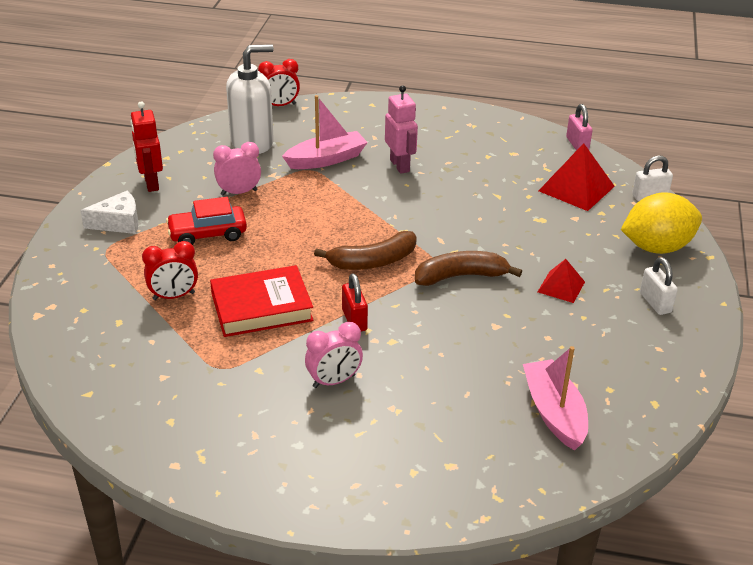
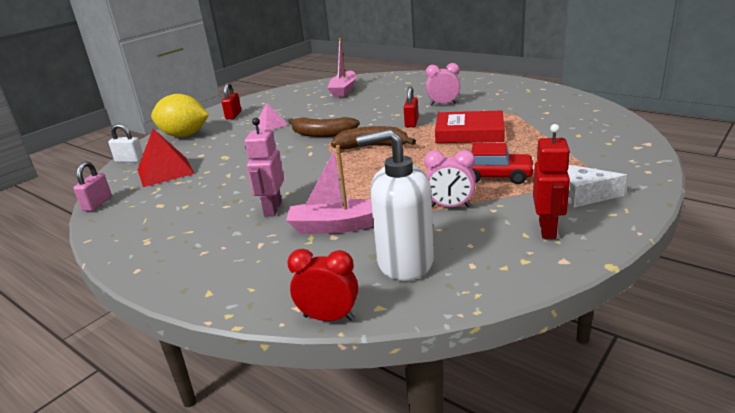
camera: 150 degrees left, 10 degrees down
red clock [142,241,198,300] -> none
red pyramid [538,259,585,303] -> pink pyramid [254,103,288,130]
white padlock [640,257,678,315] -> red padlock [222,83,241,119]

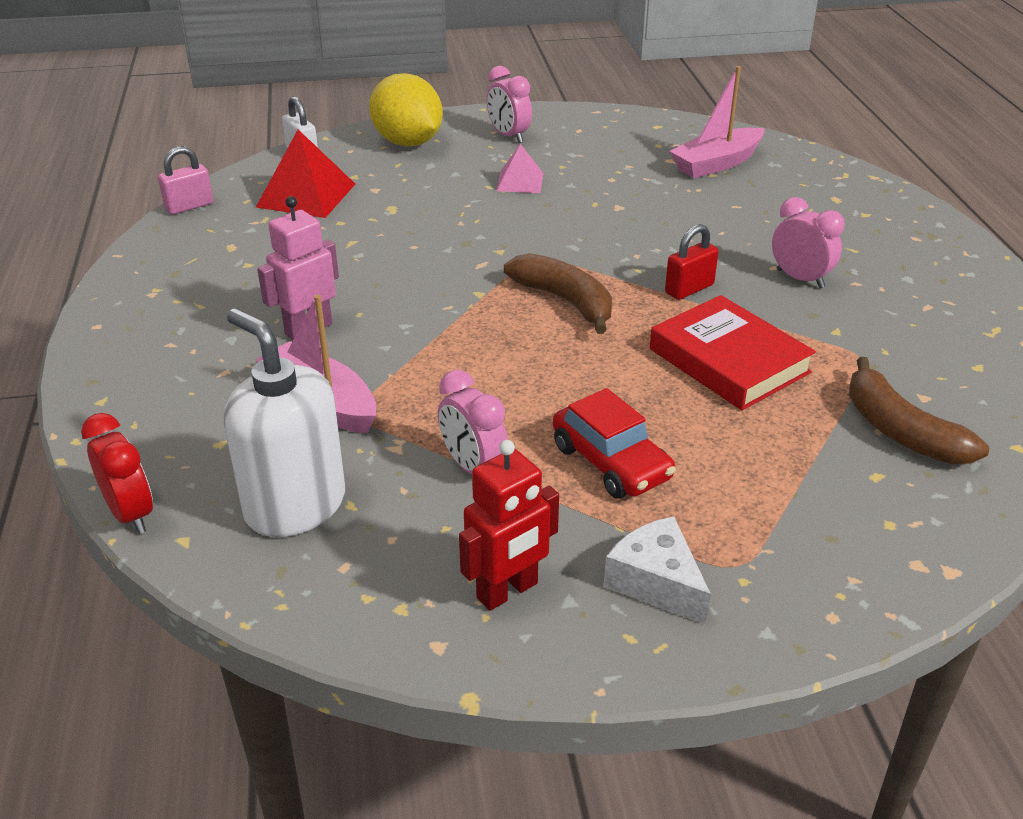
camera: 40 degrees right, 10 degrees up
red padlock [222,83,241,119] -> pink clock [487,66,532,143]
brown banana [288,117,360,137] -> brown banana moved to [849,357,989,464]

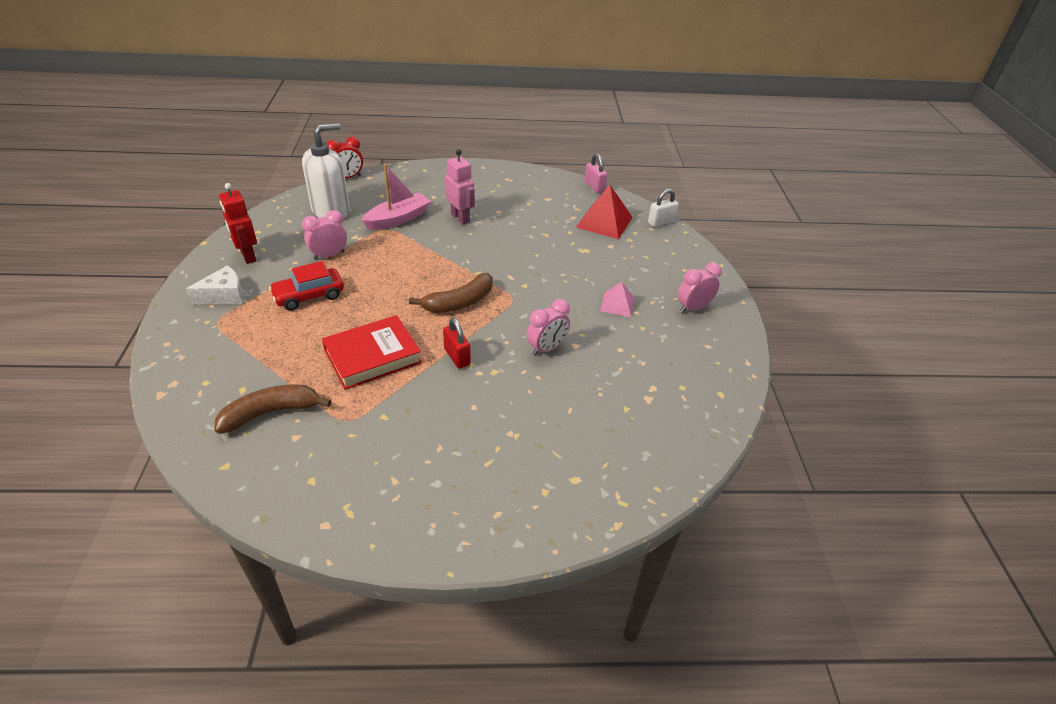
camera: 95 degrees right, 5 degrees up
yellow lemon [369,73,443,146] -> none
pink boat [669,66,765,178] -> none
pink clock [772,197,845,288] -> pink clock moved to [527,299,570,356]

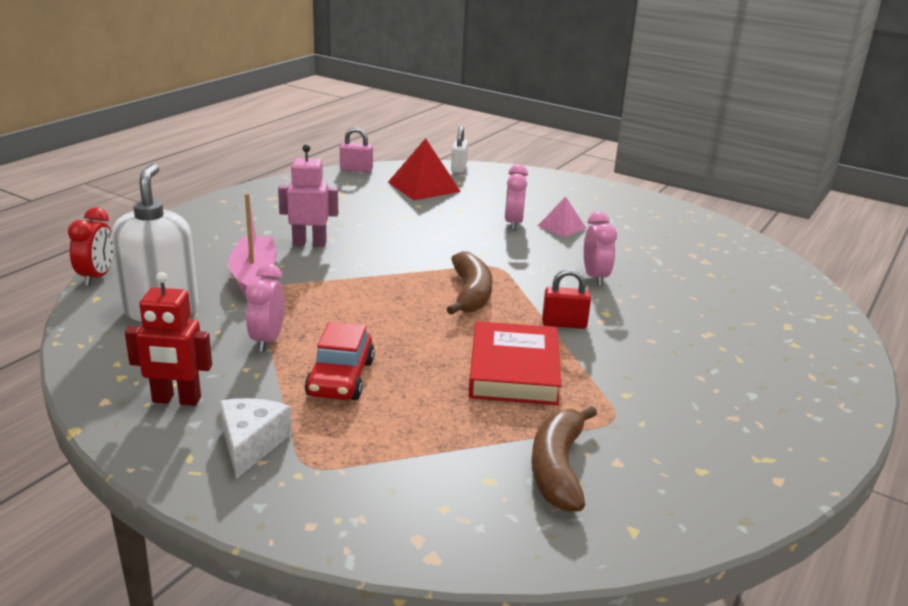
camera: 55 degrees left, 15 degrees down
pink clock [678,263,722,313] -> pink clock moved to [505,164,528,230]

